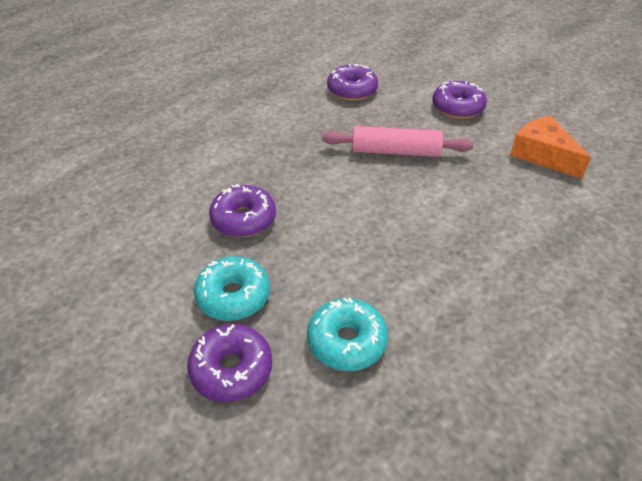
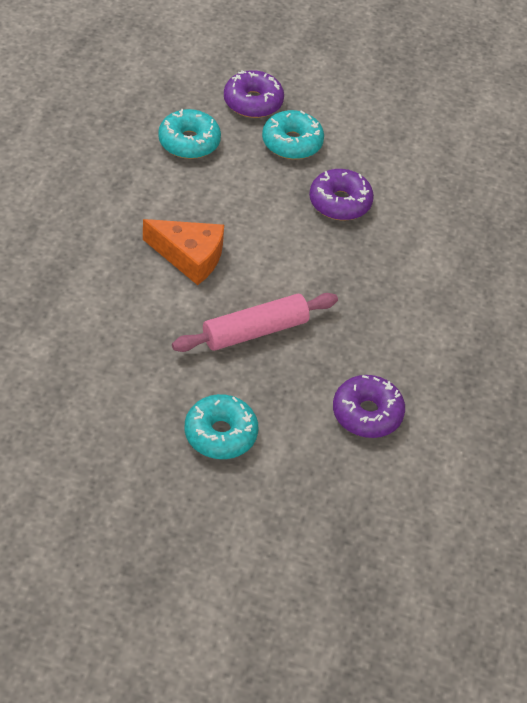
camera: 145 degrees right, 5 degrees up
purple donut [432,81,487,119] -> turquoise donut [185,394,258,459]
orange cheese [510,116,591,179] -> orange cheese moved to [143,219,224,285]

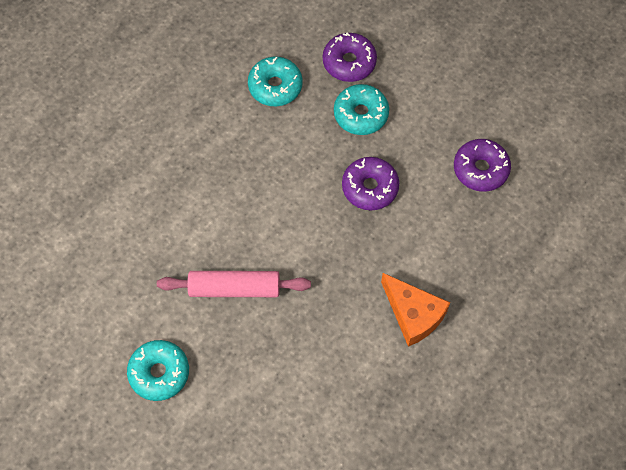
camera: 30 degrees right, 15 degrees up
orange cheese [143,219,224,285] -> orange cheese moved to [381,273,450,347]
purple donut [333,375,405,438] -> purple donut moved to [454,139,511,192]

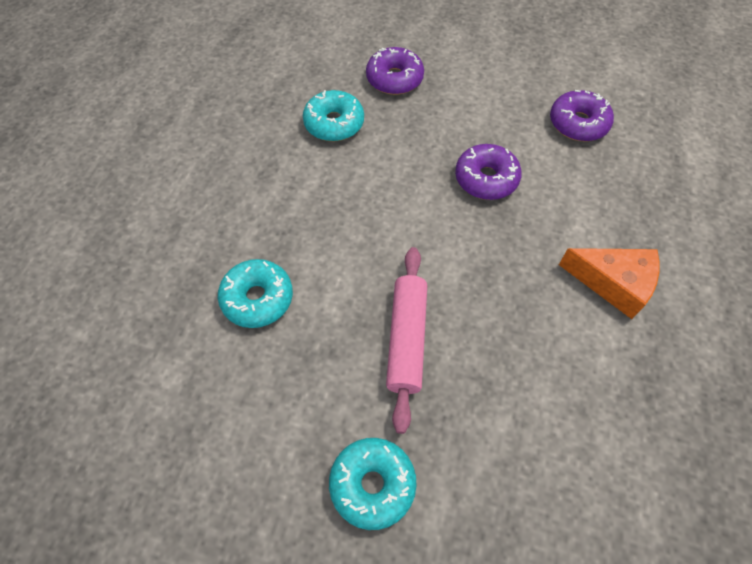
camera: 25 degrees left, 5 degrees down
pink rolling pin [157,271,311,297] -> pink rolling pin turned 60 degrees counterclockwise [386,247,427,434]
turquoise donut [334,84,389,135] -> turquoise donut moved to [218,259,293,328]

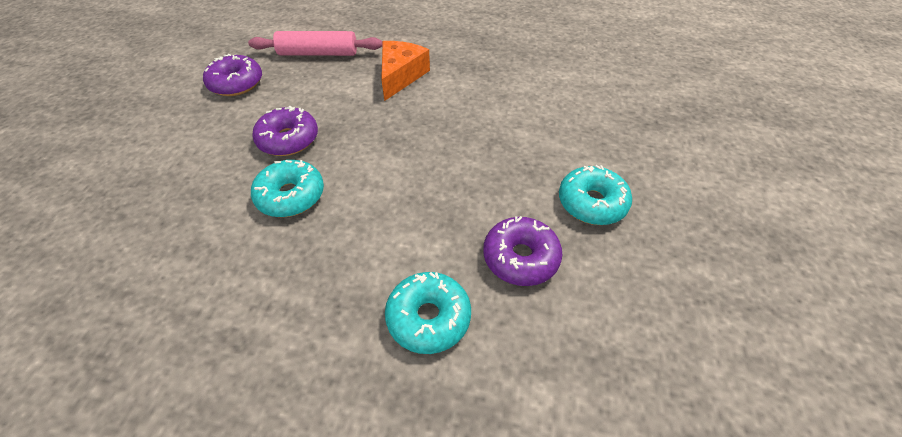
camera: 95 degrees left, 10 degrees down
turquoise donut [303,90,364,141] -> turquoise donut moved to [251,160,324,217]
purple donut [366,47,424,95] -> purple donut moved to [483,216,563,286]
pink rolling pin [386,247,427,434] -> pink rolling pin moved to [248,31,383,56]

